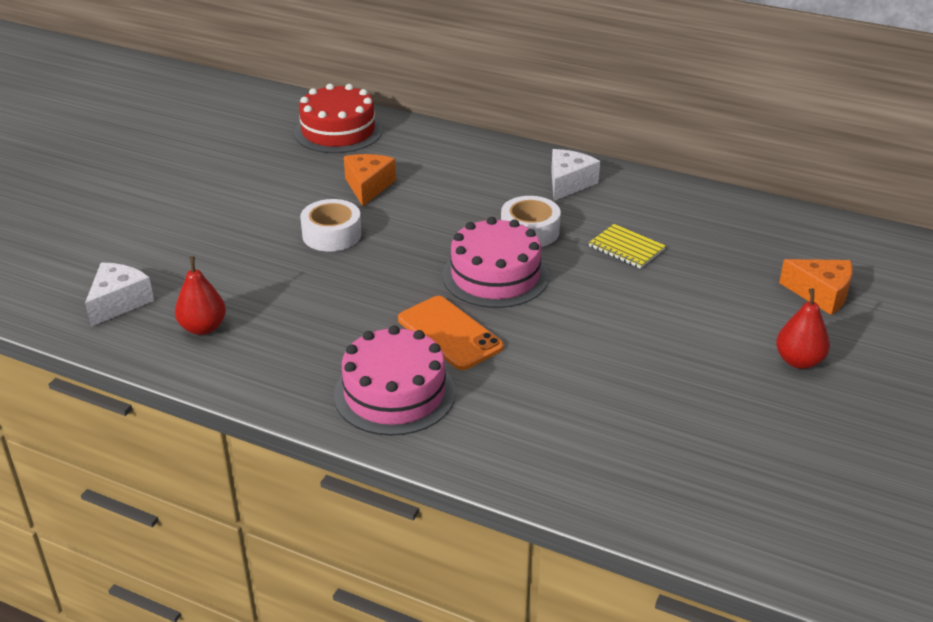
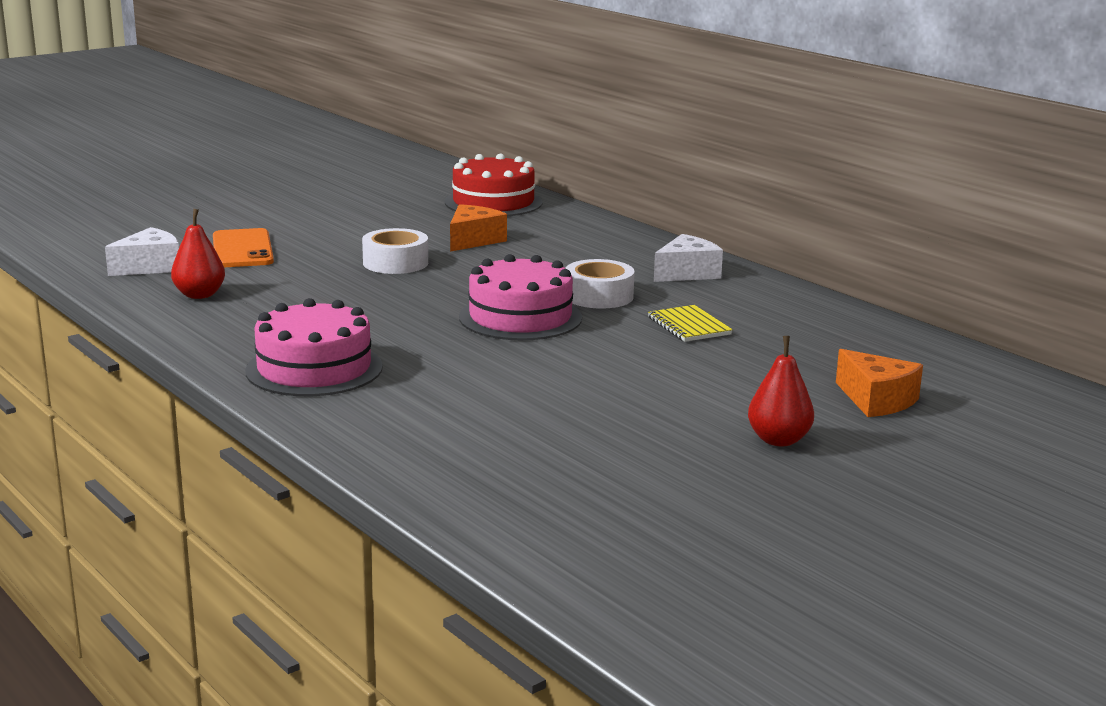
camera: 25 degrees right, 15 degrees down
orange phone [398,296,504,370] -> orange phone moved to [213,228,274,267]

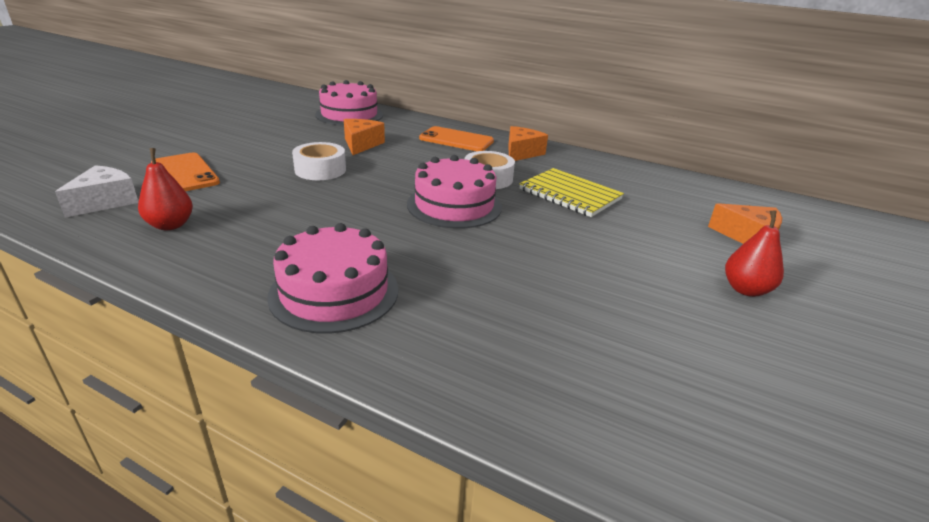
camera: 25 degrees left, 10 degrees up
red cake [445,154,542,216] -> pink cake [315,80,383,126]
yellow notebook [648,305,733,342] -> yellow notebook [519,168,624,217], size x1.57
white cheese [654,234,723,282] -> orange cheese [508,126,548,161]
none -> orange phone [419,126,494,151]

